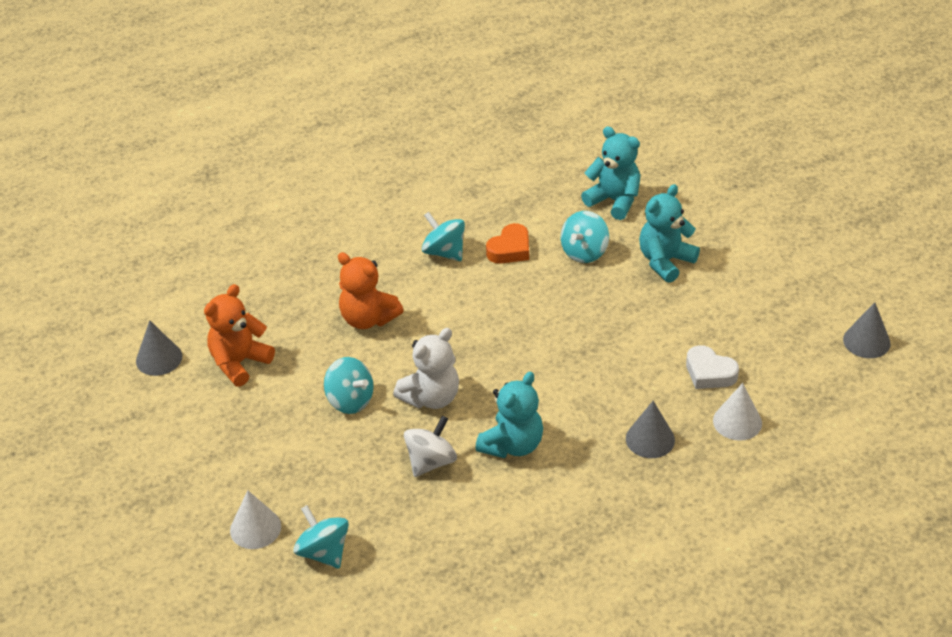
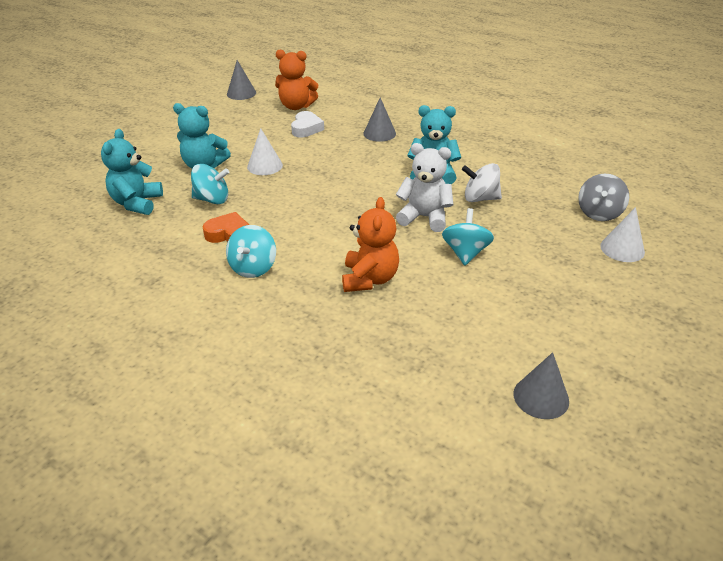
camera: 120 degrees left, 5 degrees down
orange teddy bear [204,284,275,387] -> orange teddy bear moved to [275,49,318,110]
turquoise spinning top [293,505,349,569] -> grey spinning top [578,173,629,221]
white cone [713,383,762,441] -> white cone moved to [247,128,283,175]

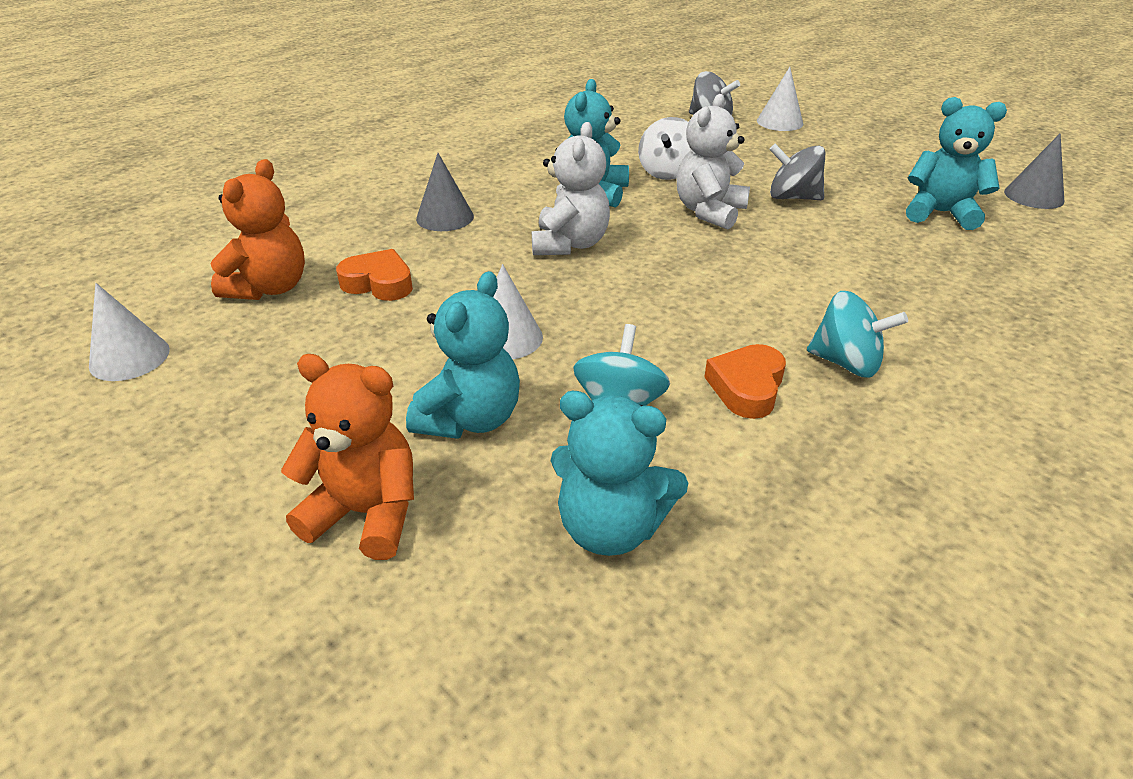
camera: 80 degrees left, 0 degrees up
grey cone [227,60,256,100] -> white cone [89,283,170,381]
white heart [291,111,324,138] -> orange heart [336,249,413,301]
orange teddy bear [342,197,399,292] -> orange teddy bear moved to [281,354,414,560]
turquoise spinning top [442,208,494,266] -> grey spinning top [769,144,825,200]
none -> white teddy bear [532,122,610,255]
none -> turquoise teddy bear [906,97,1007,230]

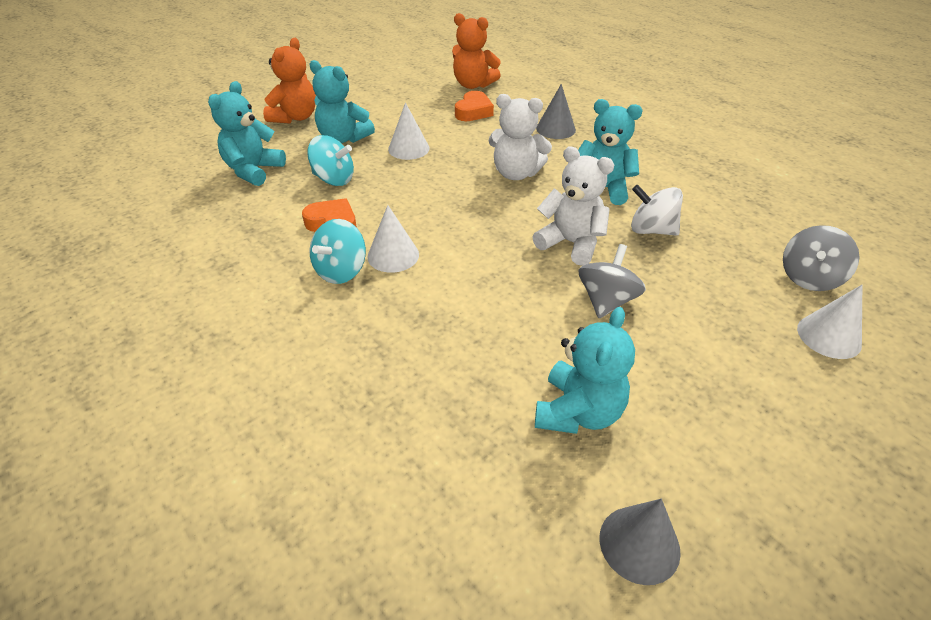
camera: 95 degrees right, 5 degrees up
white cone [89,283,170,381] -> white cone moved to [367,205,419,273]

